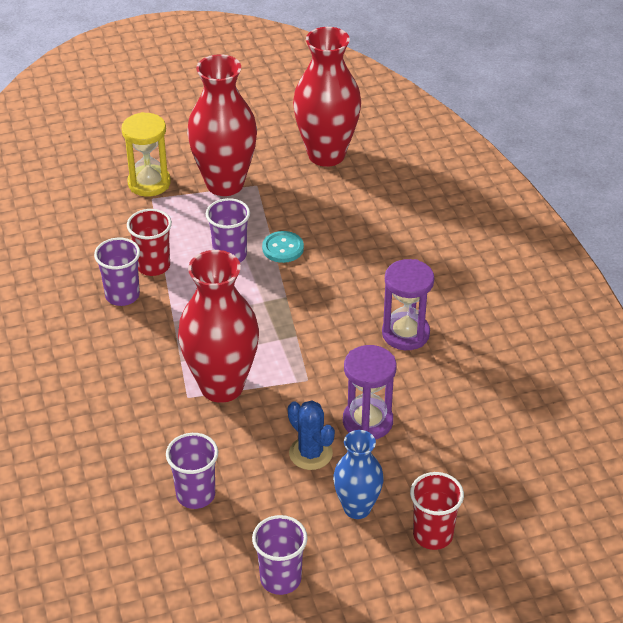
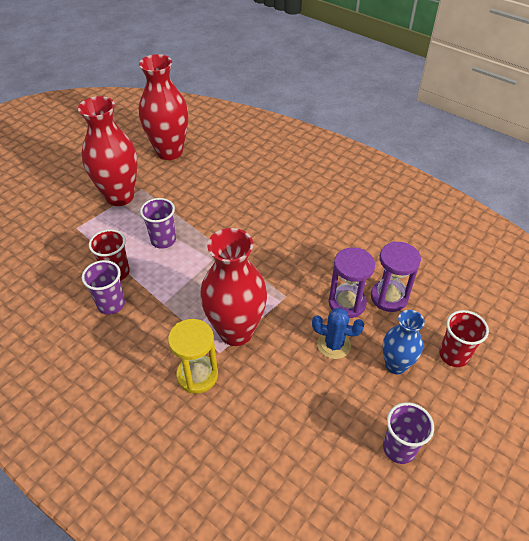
camera: 35 degrees left, 5 degrees up
yellow hourglass [121,112,171,196] -> yellow hourglass moved to [168,319,218,394]
purple cup [166,433,218,509] -> none
turquoise button [262,231,304,263] -> none
purple hourglass [382,259,434,350] -> purple hourglass moved to [371,242,421,312]

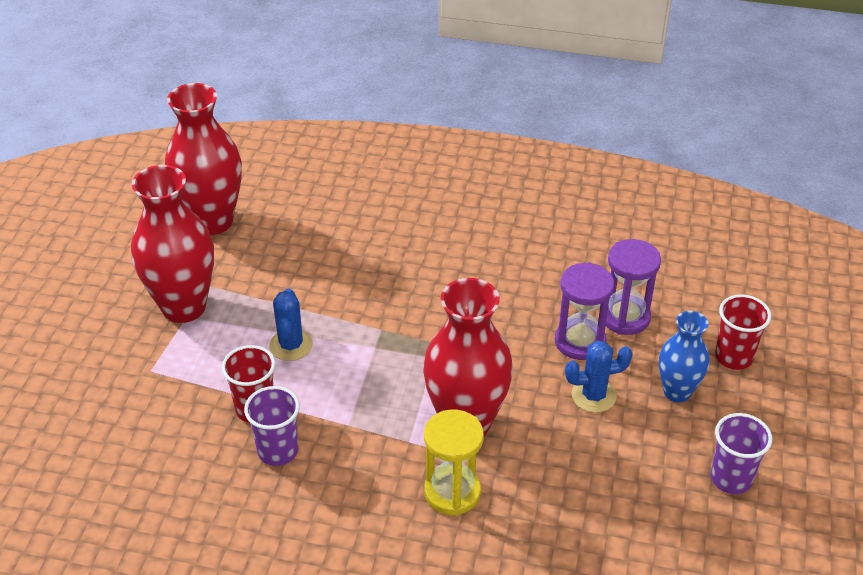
camera: 25 degrees left, 5 degrees down
purple cup [140,198,176,249] -> blue cactus [269,289,313,361]

